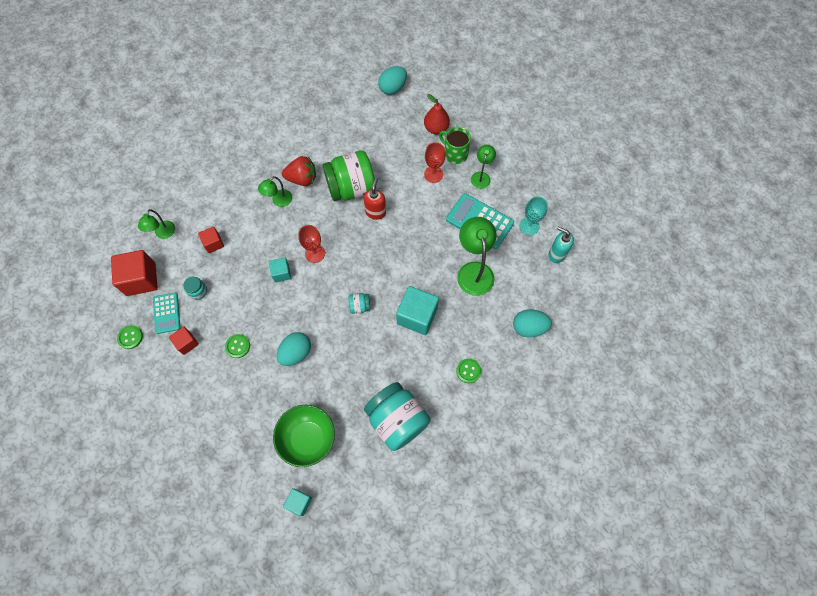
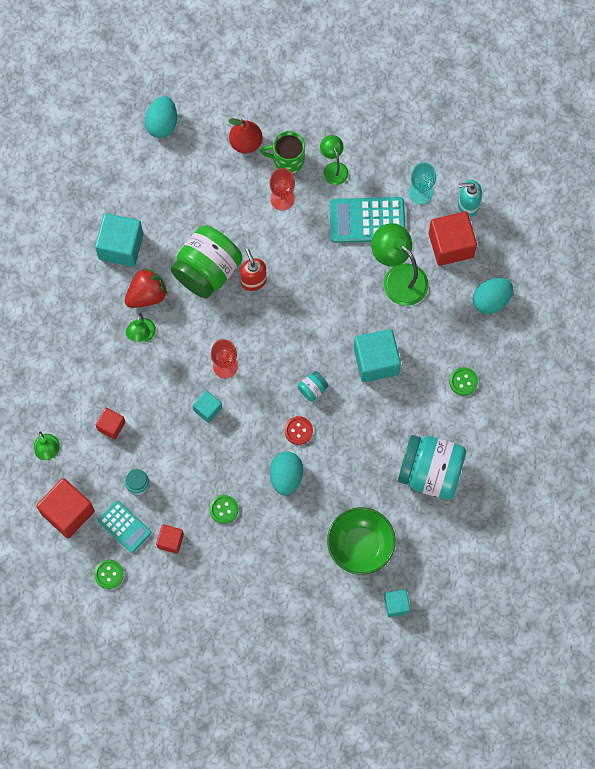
camera: 35 degrees left, 5 degrees up
none -> turquoise cube [95,213,143,267]
none -> red button [284,416,313,445]
none -> red cube [429,211,477,266]

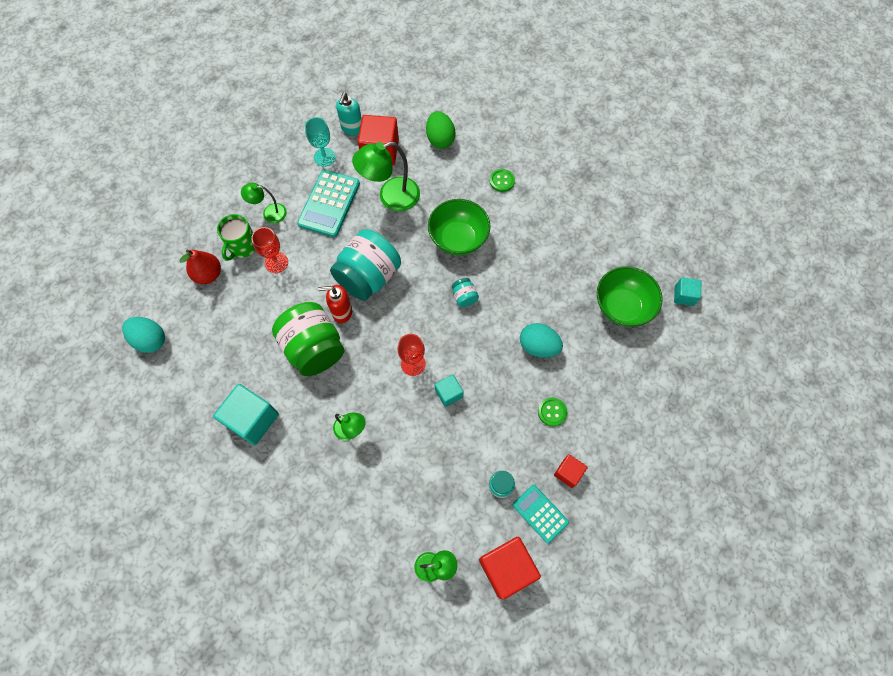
camera: 70 degrees left, 5 degrees down
green button [94,559,124,589] -> none
red cube [96,408,125,439] -> none
turquoise calculator [98,501,152,553] -> turquoise calculator turned 105 degrees counterclockwise [513,485,569,543]
red strawberry [125,268,167,308] -> none
red button [284,416,313,445] -> none
turquoise cube [354,329,401,382] -> green bowl [428,199,491,256]
turquoise jar [398,435,466,500] -> turquoise jar moved to [330,229,401,301]
turquoise egg [473,277,513,314] -> green egg [426,111,455,149]

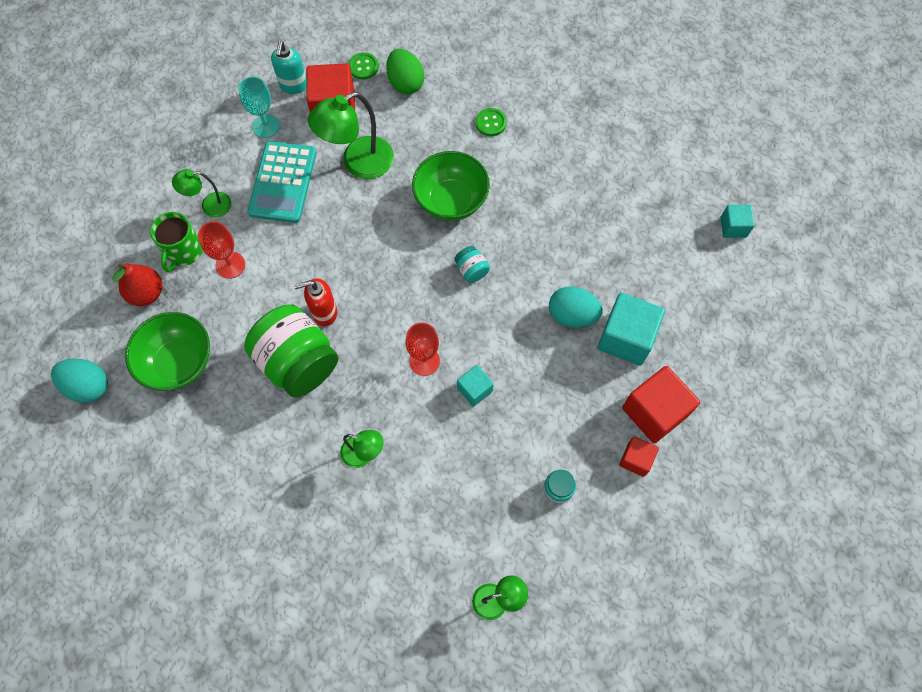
camera: 10 degrees left, 0 degrees up
turquoise cube [213,384,279,445] -> turquoise cube moved to [598,293,665,365]
turquoise jar [330,229,401,301] -> none
red cube [479,537,541,600] -> red cube moved to [622,366,700,443]
turquoise calculator [513,485,569,543] -> none
green button [538,397,567,426] -> green button moved to [348,52,379,80]
green bowl [597,266,663,327] -> green bowl moved to [125,312,210,391]

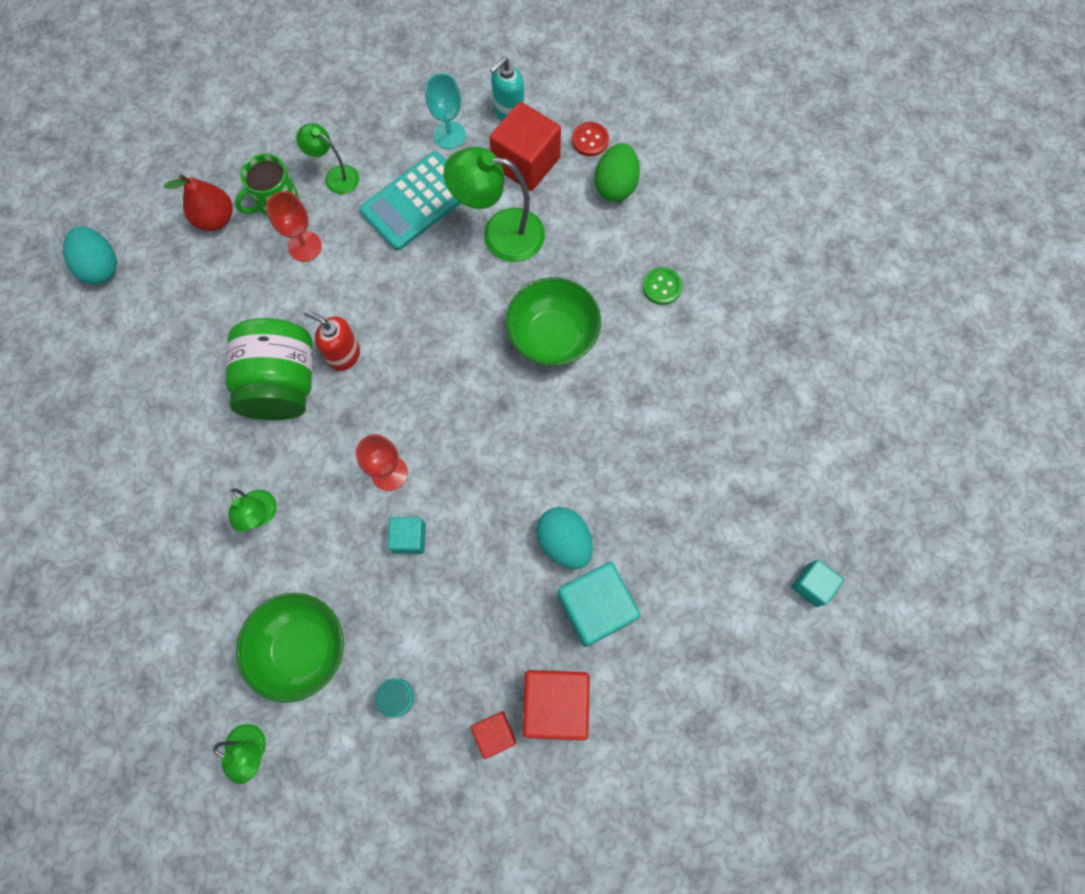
camera: 40 degrees right, 5 degrees up
green bowl [125,312,210,391] -> green bowl moved to [236,593,344,703]
green button [348,52,379,80] -> red button [572,122,609,156]
turquoise jar [454,246,490,283] -> none

